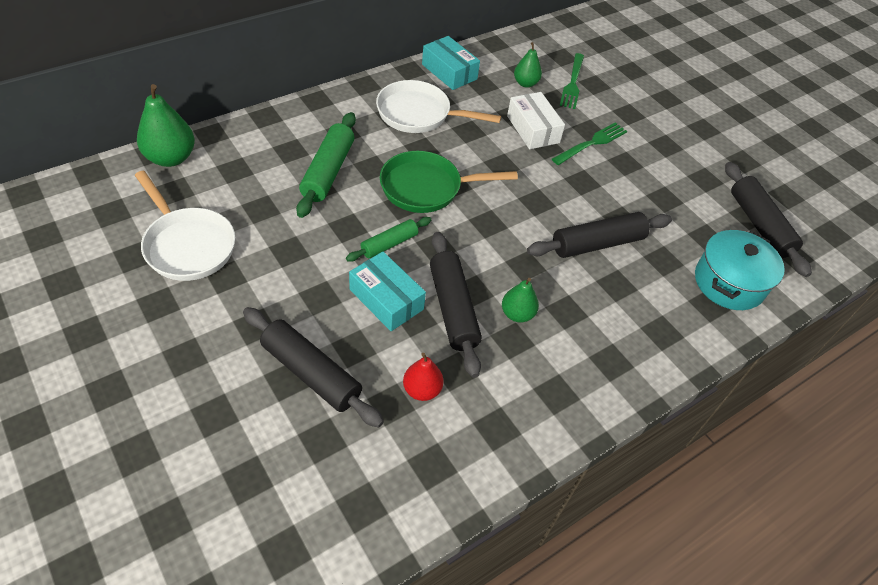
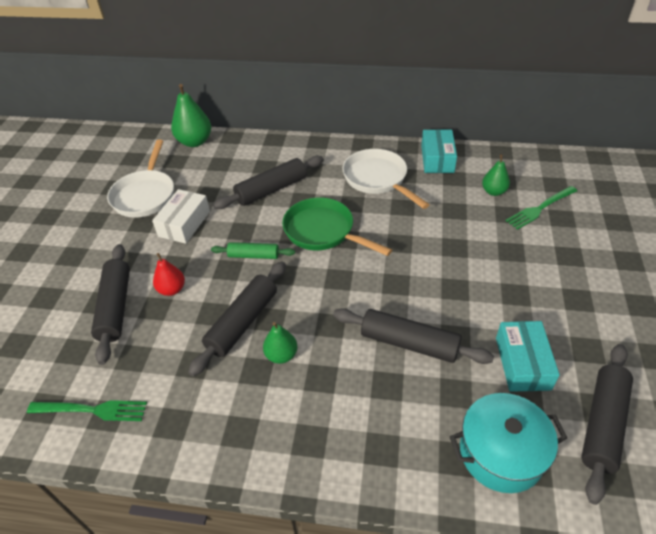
camera: 50 degrees right, 5 degrees down
green rolling pin [296,112,356,218] -> black rolling pin [213,156,324,209]
turquoise box [349,251,426,331] -> turquoise box moved to [496,321,560,392]
red pear [403,353,444,401] -> red pear moved to [153,253,185,296]
white box [507,92,565,149] -> white box moved to [152,189,210,244]
green fork [552,122,627,165] -> green fork moved to [27,400,147,421]

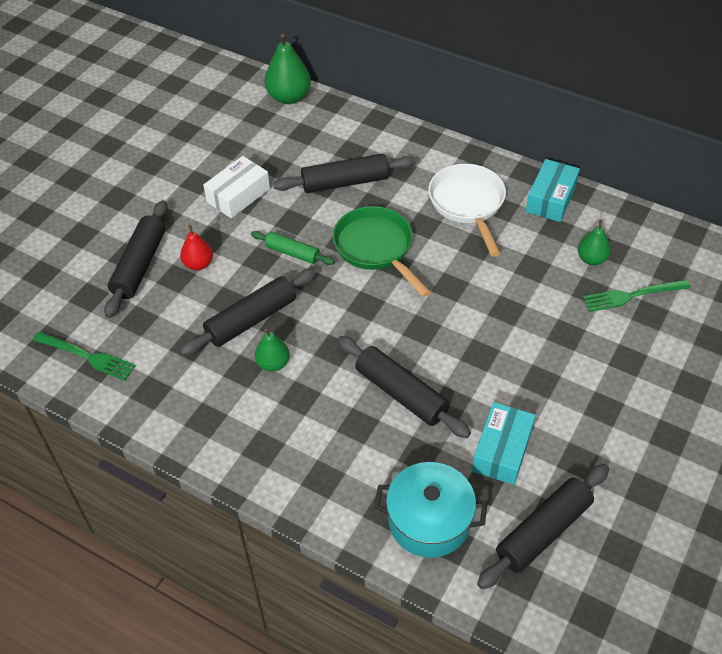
camera: 20 degrees right, 5 degrees up
white pan [107,140,174,218] -> none

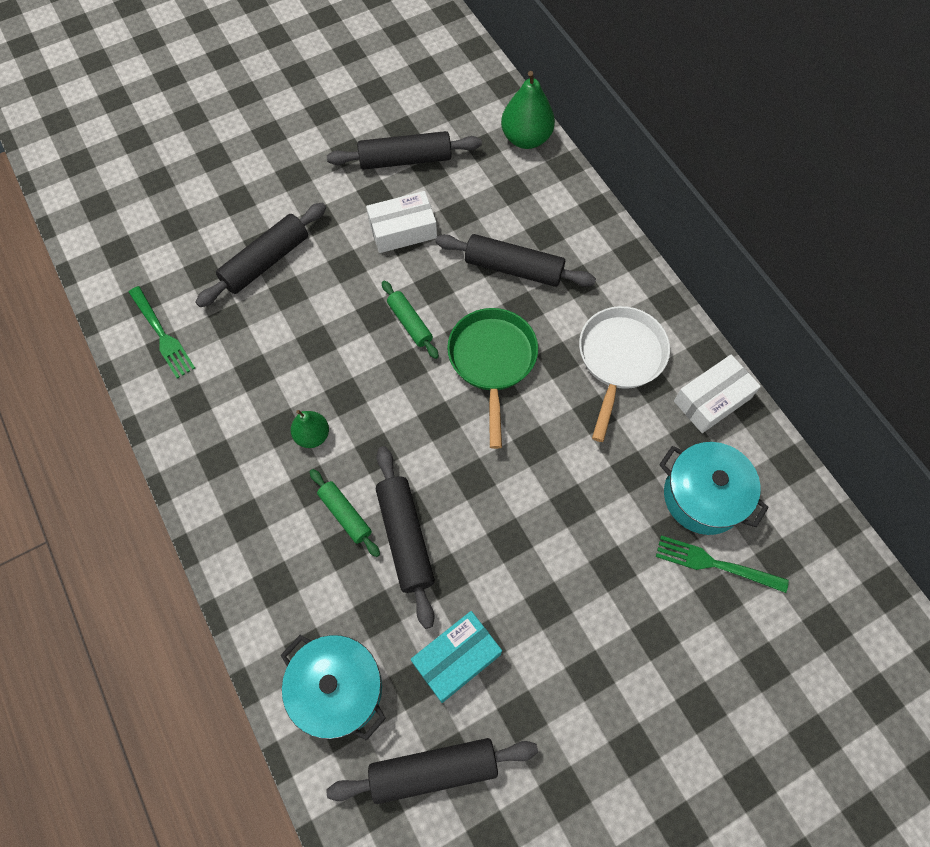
camera: 30 degrees right, 15 degrees up
red pear [180,225,213,270] -> none
black rolling pin [180,269,316,356] -> black rolling pin moved to [327,131,482,170]
turquoise box [526,159,580,222] -> white box [674,355,761,433]
green pear [578,220,611,266] -> turquoise pot [659,442,769,535]
none -> green rolling pin [310,469,380,557]

